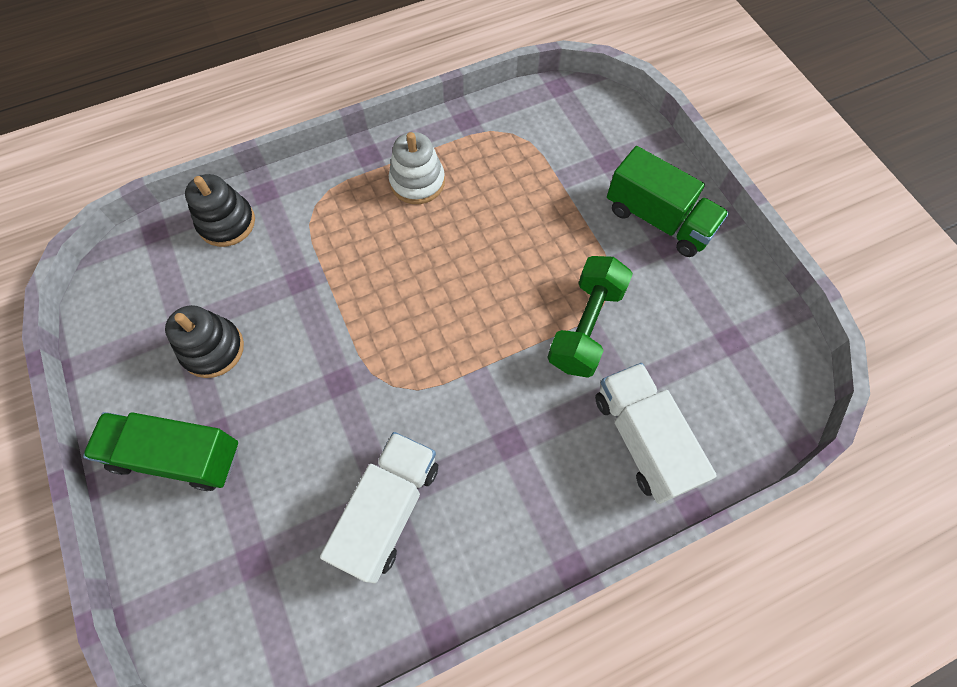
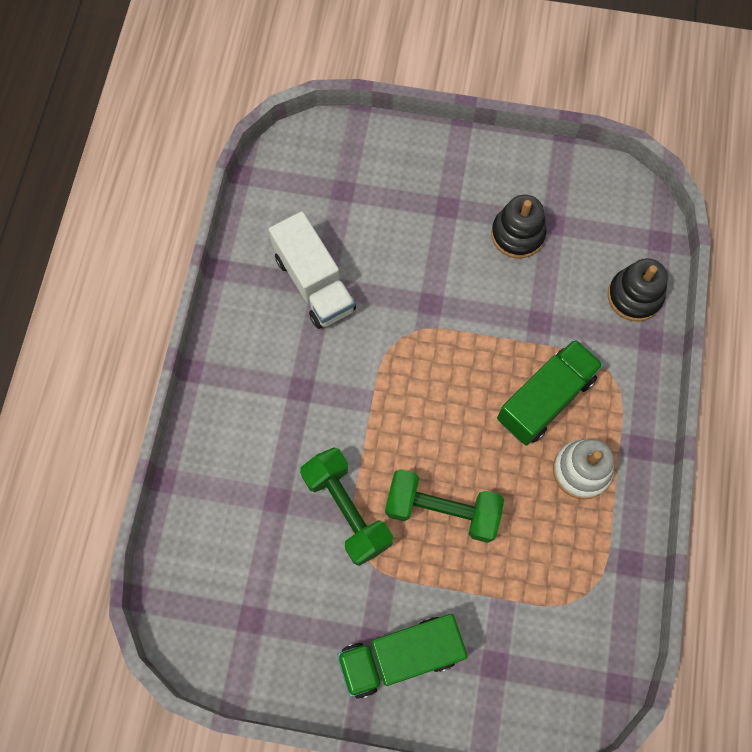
camera: 125 degrees right, 5 degrees up
green truck [83,412,238,491] -> green truck moved to [497,339,603,446]
white truck [595,363,717,504] -> none
none -> green dumbbell [385,469,504,543]

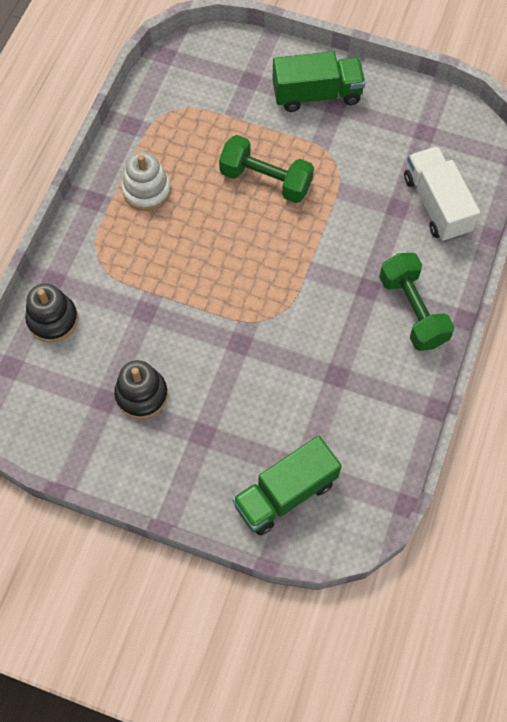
camera: 170 degrees left, 5 degrees down
white truck [269,211,356,329] -> white truck moved to [404,146,480,242]
green dumbbell [300,447,393,566] -> green dumbbell moved to [379,253,455,351]
green truck [497,339,603,446] -> green truck moved to [232,436,342,536]

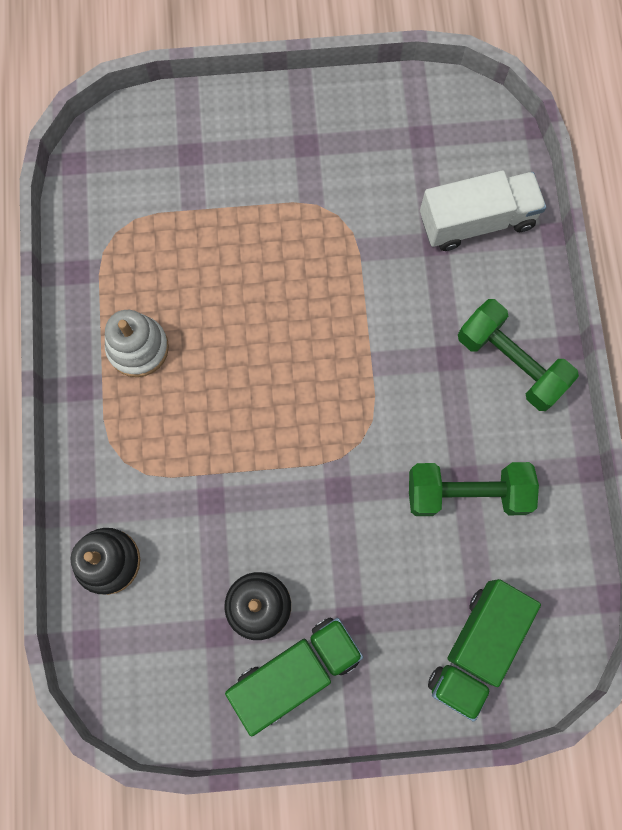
camera: 25 degrees left, 10 degrees up
green dumbbell [219,135,314,203] -> green dumbbell moved to [409,462,539,516]
green truck [272,51,366,112] -> green truck moved to [225,617,363,737]
white truck [404,146,480,242] -> white truck turned 120 degrees clockwise [420,170,546,251]

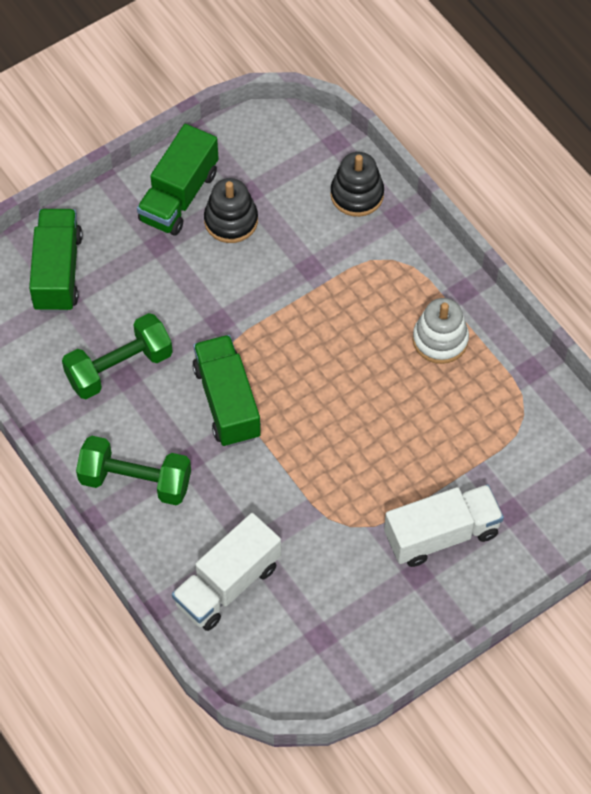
camera: 150 degrees right, 15 degrees down
none -> green truck [192,335,261,447]
none -> white truck [384,484,504,567]

